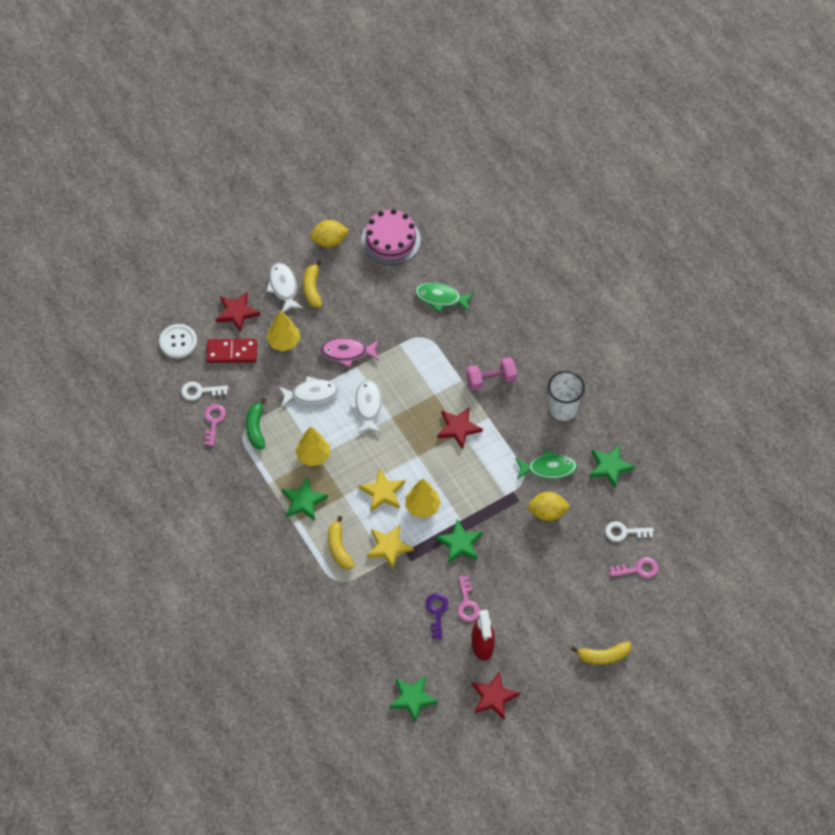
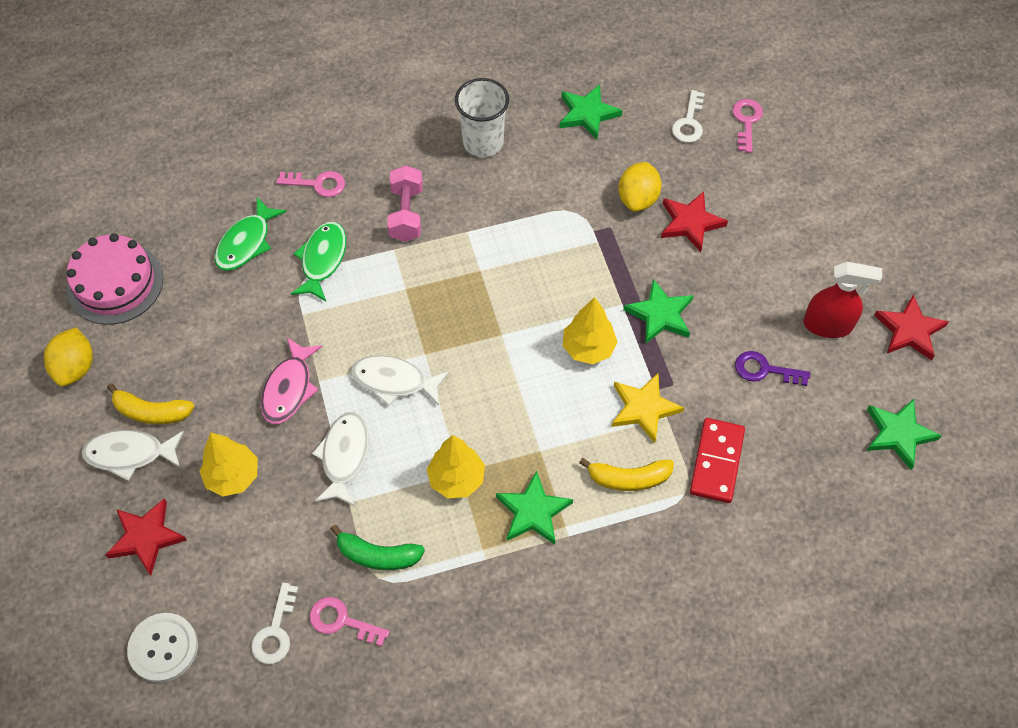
camera: 75 degrees left, 0 degrees up
red domino [206,339,257,363] -> red domino moved to [690,418,745,503]
yellow star [359,469,405,511] -> none
red star [437,407,483,449] -> red star moved to [661,192,728,252]
pink key [457,576,480,621] -> pink key moved to [276,171,345,197]
green fish [515,450,577,480] -> green fish moved to [291,222,346,301]
yellow banana [571,642,631,665] -> none

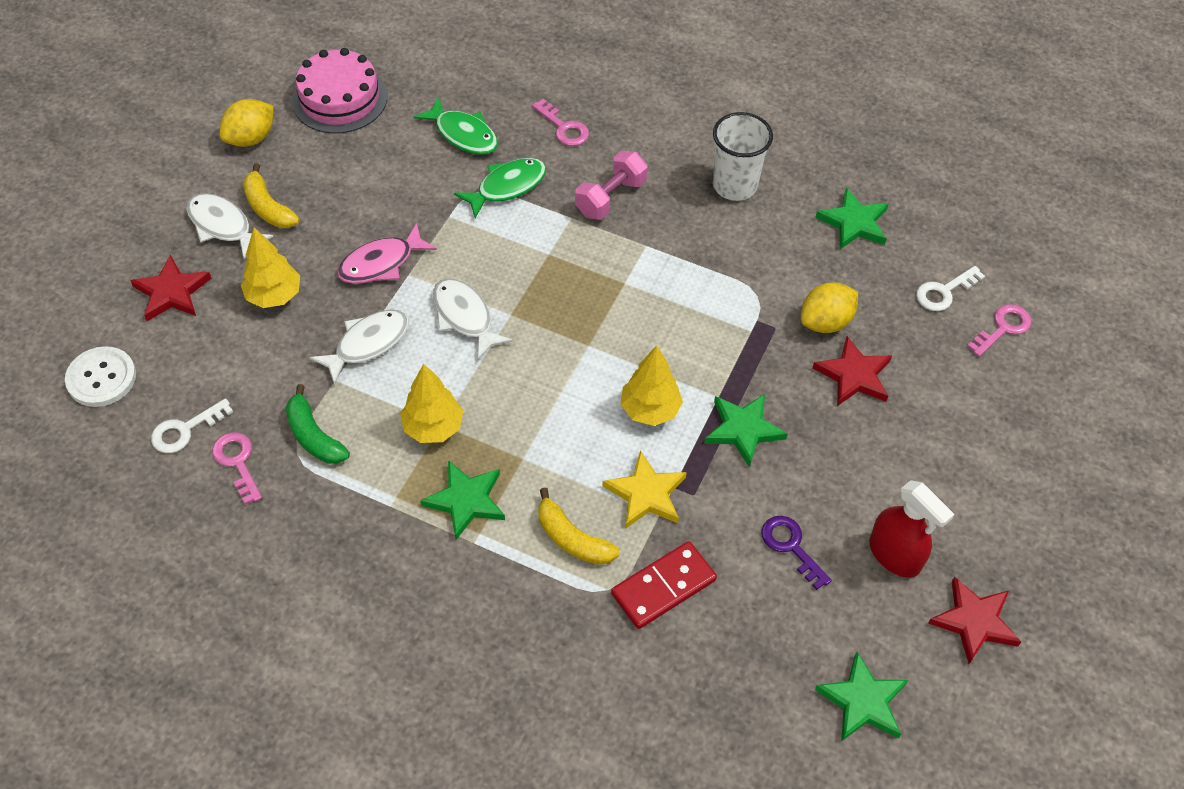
camera: 40 degrees right, 5 degrees down
green fish [214,197,287,271] -> green fish turned 120 degrees counterclockwise [413,97,498,155]

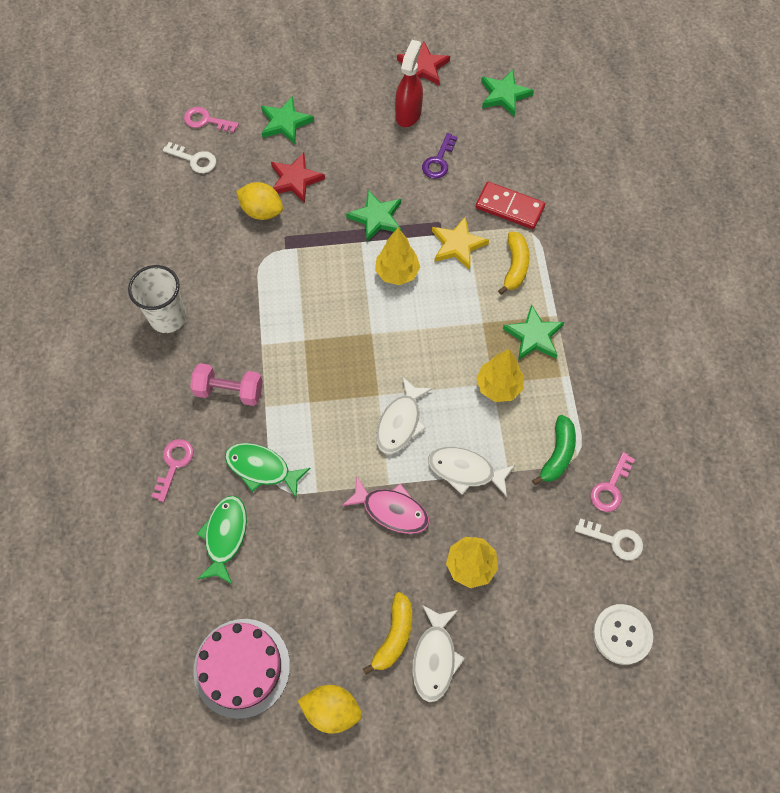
camera: 120 degrees left, 10 degrees up
red star [130,255,212,321] -> none
green star [815,188,888,249] -> green star moved to [261,96,314,144]

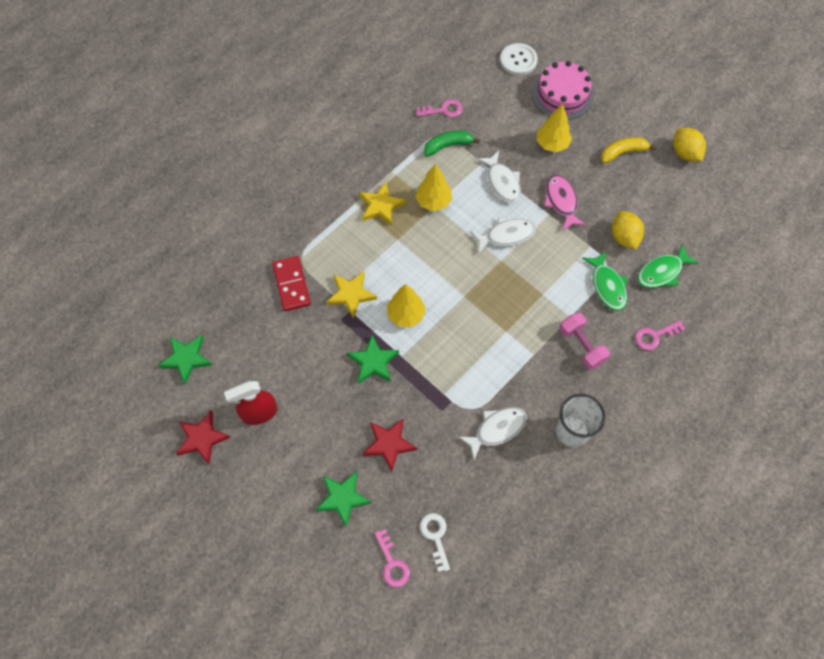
camera: 130 degrees left, 0 degrees up
pink cake [193,619,290,719] -> pink cake moved to [532,61,594,120]
yellow lemon [236,182,283,220] -> yellow lemon moved to [612,211,644,250]
white fish [412,605,465,702] -> white fish moved to [459,407,527,460]
purple key [422,133,457,179] -> none
yellow banana [498,231,529,295] -> none
green star [503,304,564,360] -> yellow star [359,182,406,226]
white key [575,518,643,560] -> none

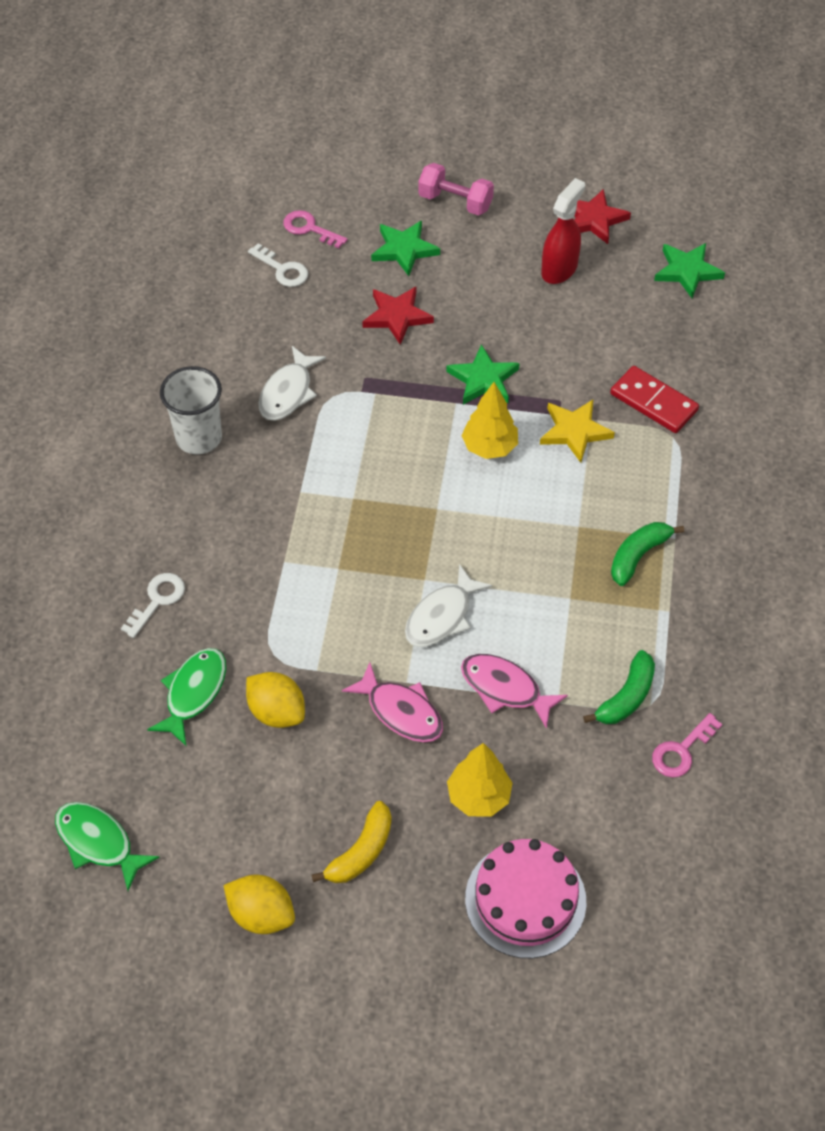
camera: 145 degrees right, 10 degrees down
yellow star [359,182,406,226] -> green banana [611,522,684,586]
yellow tree [415,164,452,211] -> none
white fish [477,151,521,203] -> pink fish [461,654,568,729]
white button [500,43,538,75] -> none
pink dumbbell [559,312,610,370] -> pink dumbbell moved to [418,163,494,216]
green fish [582,252,627,311] -> green fish moved to [55,802,160,891]
pink key [635,320,685,350] -> white key [121,573,185,638]

